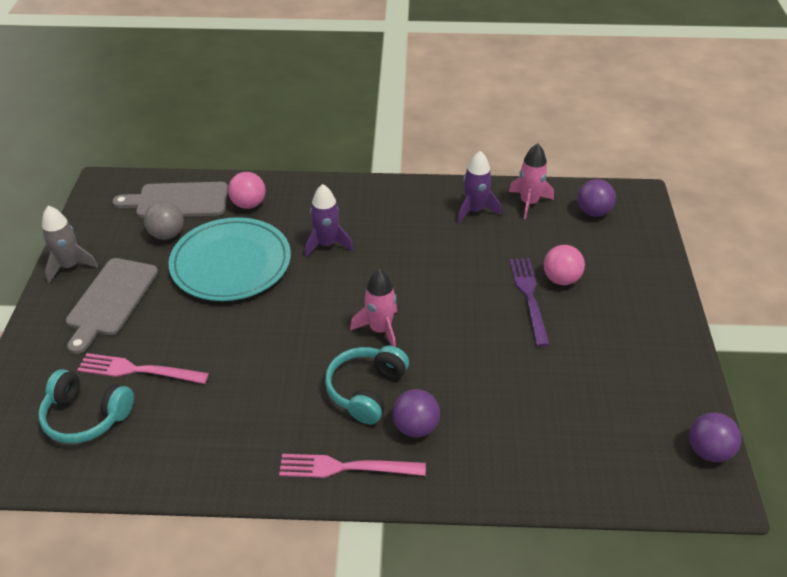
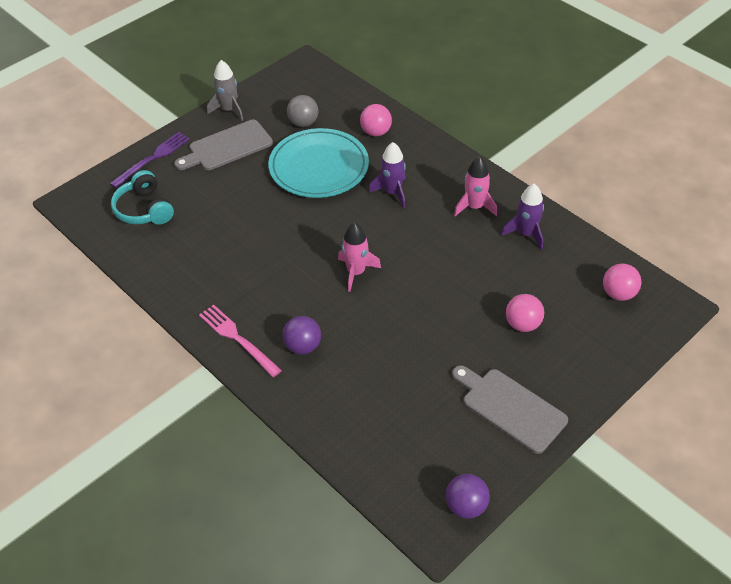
camera: 45 degrees right, 5 degrees up
pink fork [77,353,209,384] -> none
grey cutting board [112,182,228,218] -> grey cutting board moved to [452,365,568,454]
turquoise headphones [325,346,409,424] -> none
pink rocket [509,143,554,220] -> pink rocket moved to [454,157,497,216]
purple fork [509,258,549,347] -> purple fork moved to [110,132,190,188]
purple ball [578,179,616,217] -> pink ball [603,264,641,301]

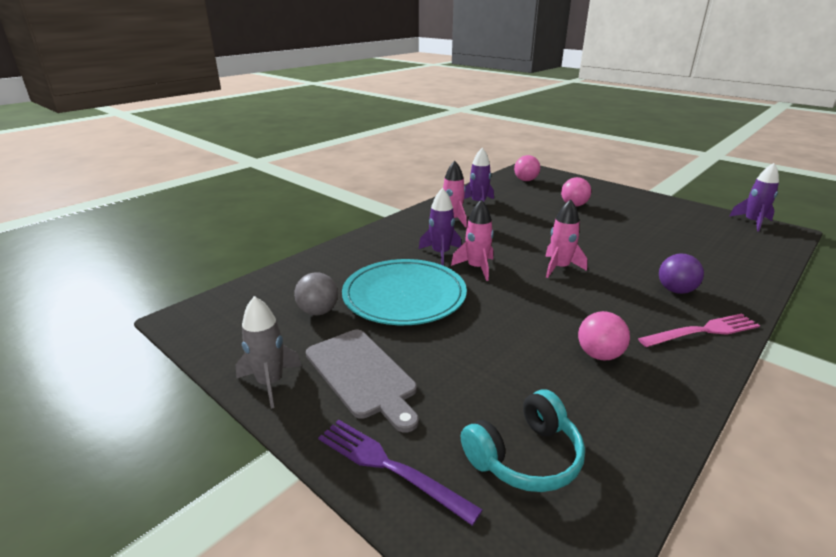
camera: 95 degrees left, 20 degrees down
pink fork [199,305,282,377] -> pink fork turned 150 degrees counterclockwise [638,314,760,347]
pink ball [360,104,392,136] -> pink ball moved to [578,311,630,360]
purple ball [446,474,490,519] -> purple rocket [729,163,779,232]
grey cutting board [452,365,568,454] -> none
none -> pink rocket [451,199,494,281]

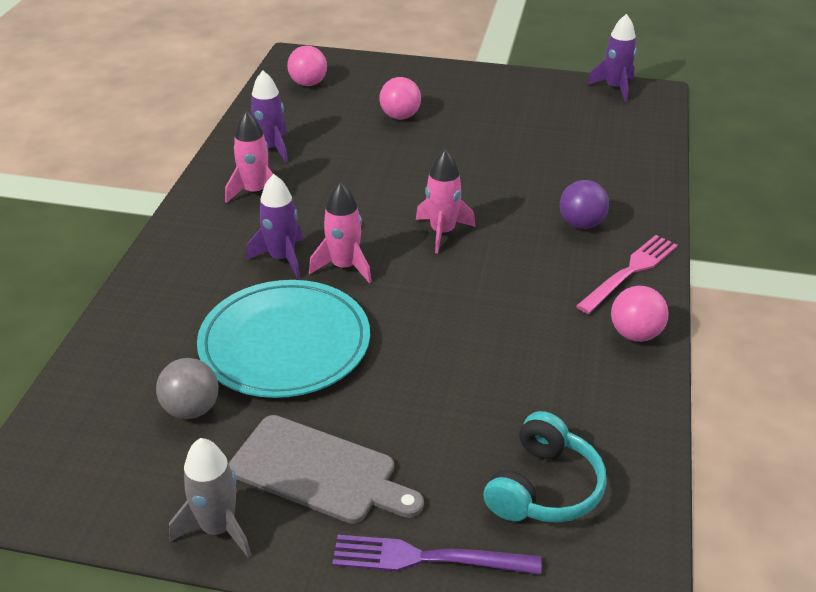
camera: 30 degrees left, 10 degrees up
pink ball [578,311,630,360] -> pink ball moved to [611,286,669,342]

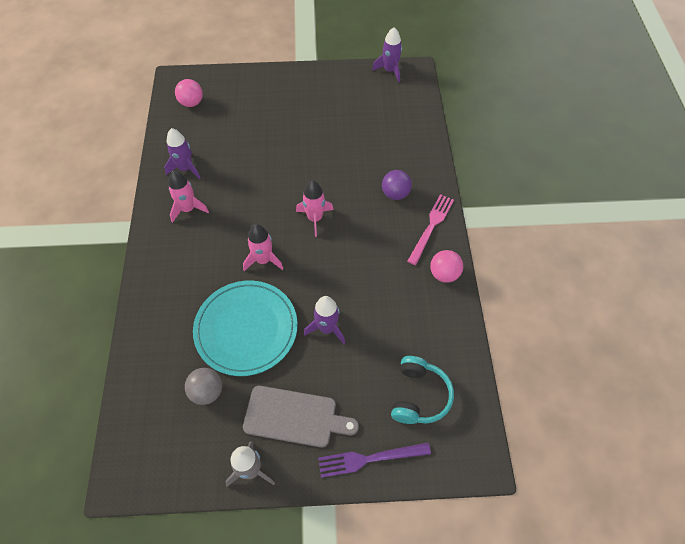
camera: 15 degrees left, 20 degrees up
purple rocket [246,174,303,278] -> purple rocket moved to [304,296,345,344]
pink ball [379,77,421,119] -> none

